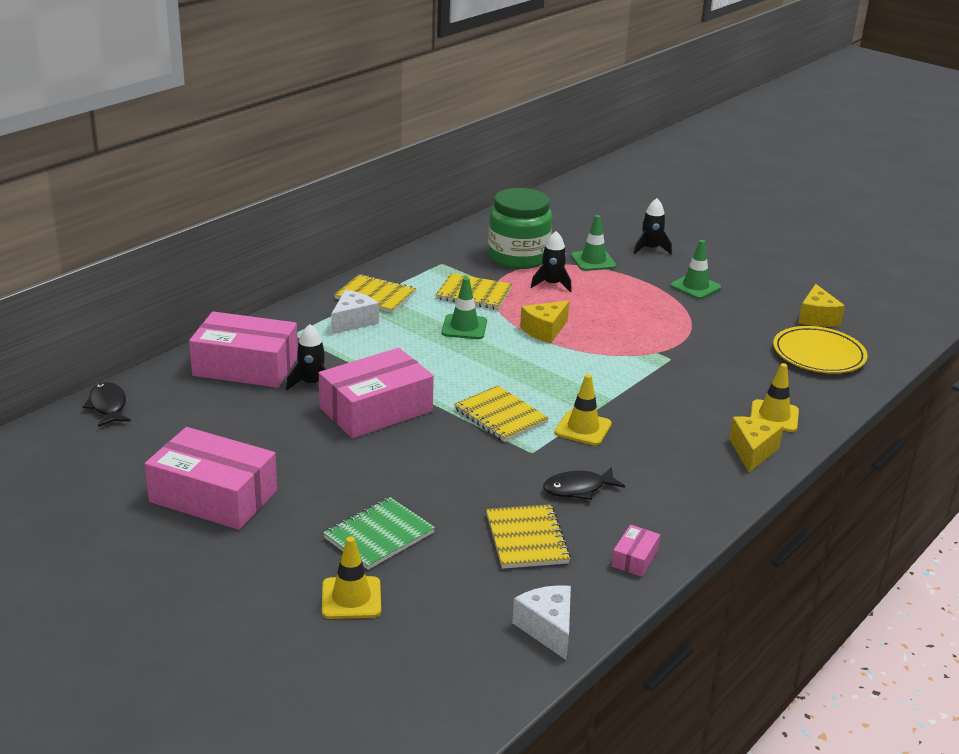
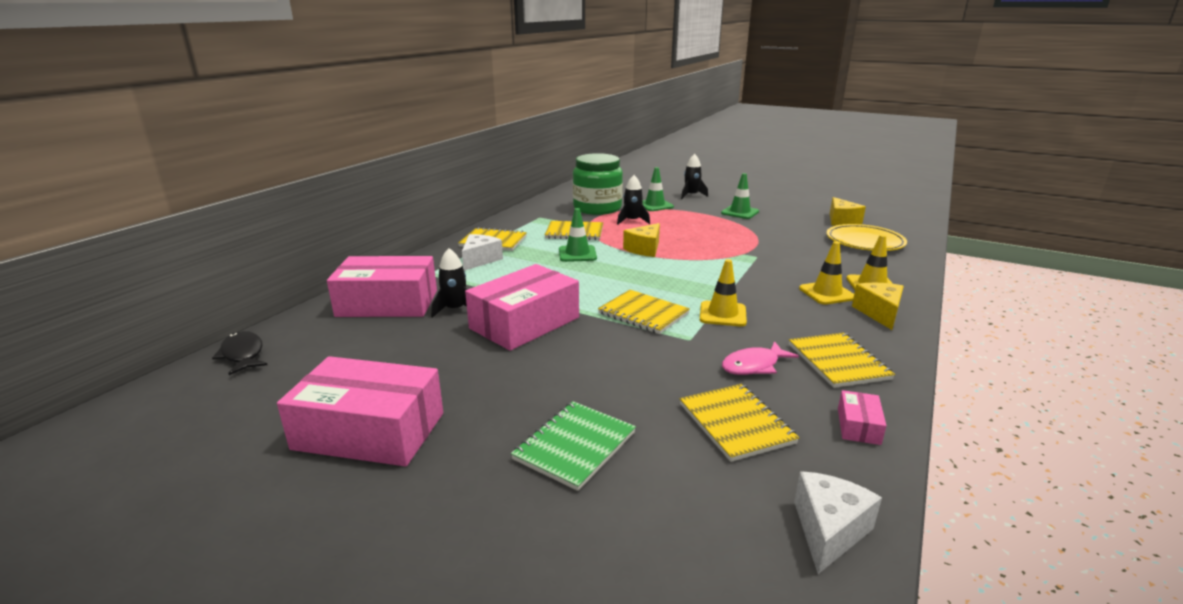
camera: 10 degrees left, 5 degrees down
yellow traffic cone [322,536,381,619] -> yellow traffic cone moved to [799,241,854,305]
white cheese [512,585,571,660] -> white cheese turned 60 degrees clockwise [794,471,882,574]
black fish [543,467,625,500] -> pink fish [722,341,799,375]
none -> yellow notebook [789,332,895,388]

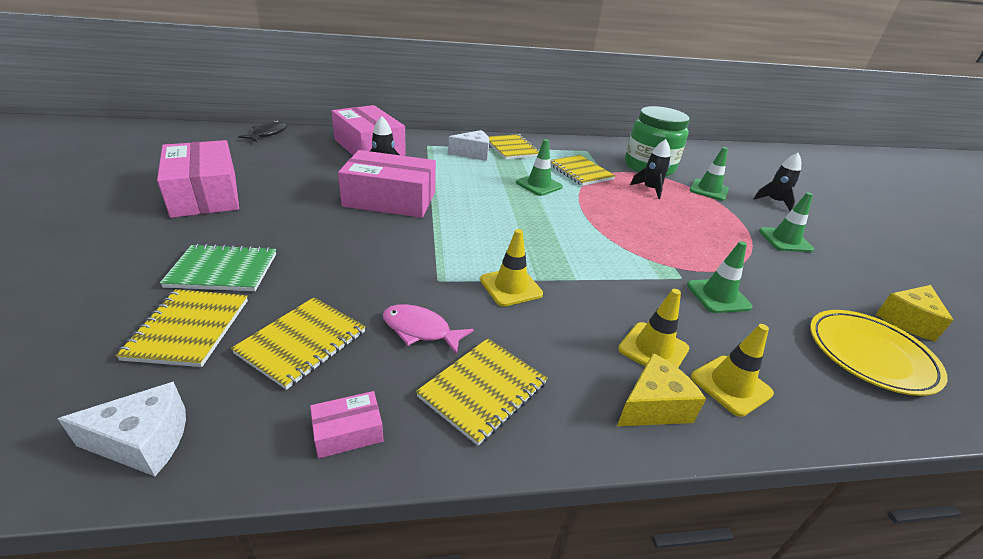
camera: 50 degrees right, 10 degrees up
yellow notebook [598,290,690,334] -> yellow notebook moved to [115,289,248,367]
yellow cheese [623,223,660,257] -> none
none -> green traffic cone [687,241,752,313]

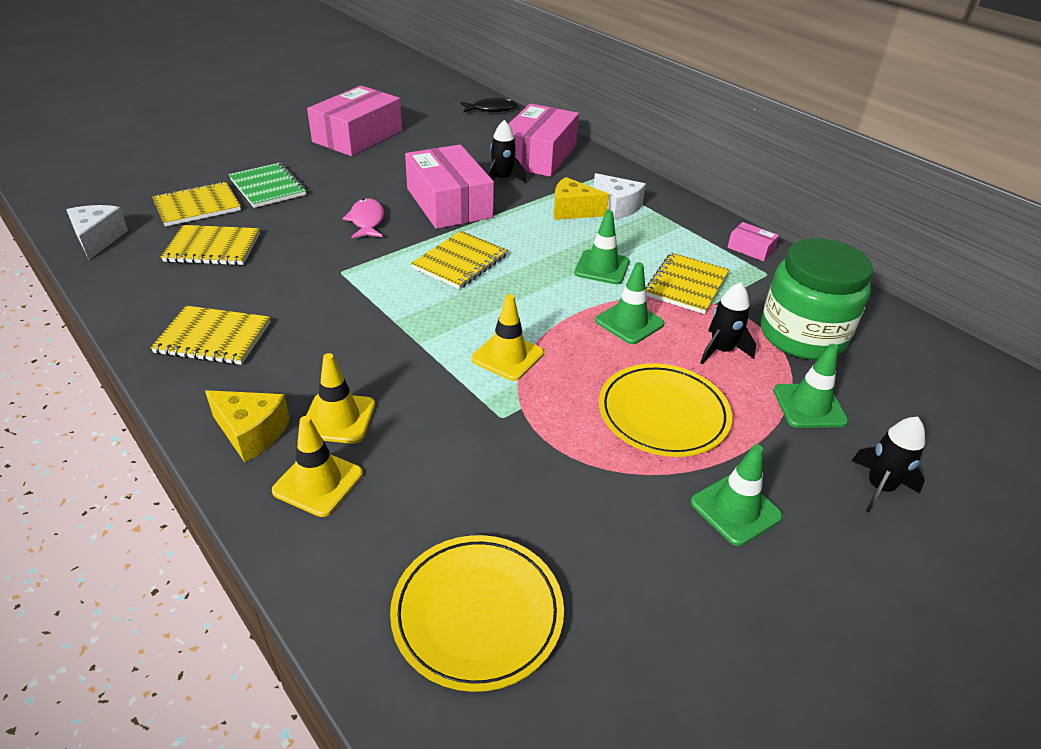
camera: 60 degrees right, 5 degrees up
white cheese [58,382,186,476] -> white cheese turned 150 degrees counterclockwise [66,205,128,260]
pink box [310,391,384,459] -> pink box moved to [727,222,779,261]
pink fish [383,304,474,355] -> pink fish moved to [342,198,384,239]
yellow traffic cone [480,229,543,307] -> yellow traffic cone moved to [471,294,544,381]
yellow notebook [488,134,539,160] -> yellow notebook moved to [411,231,508,289]
green traffic cone [687,241,752,313] -> green traffic cone moved to [595,262,665,344]
yellow cheese [875,285,953,341] -> yellow cheese moved to [553,177,609,220]
none -> yellow plate [599,363,732,457]

